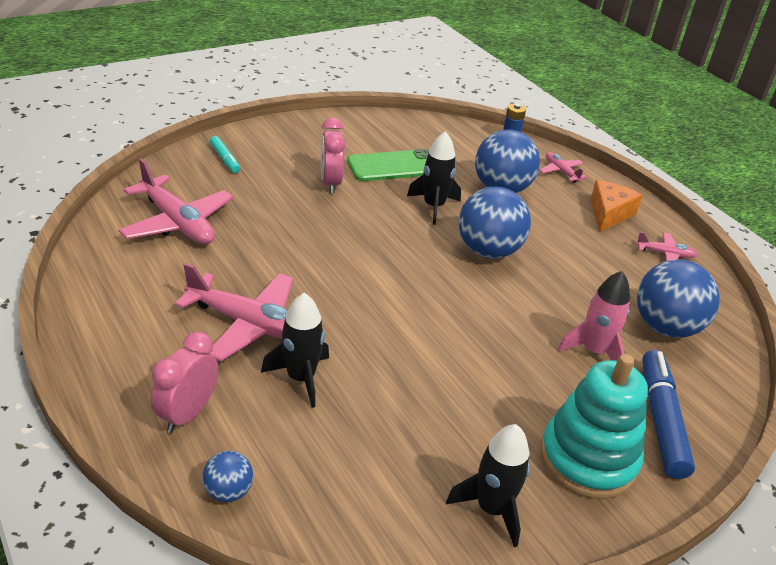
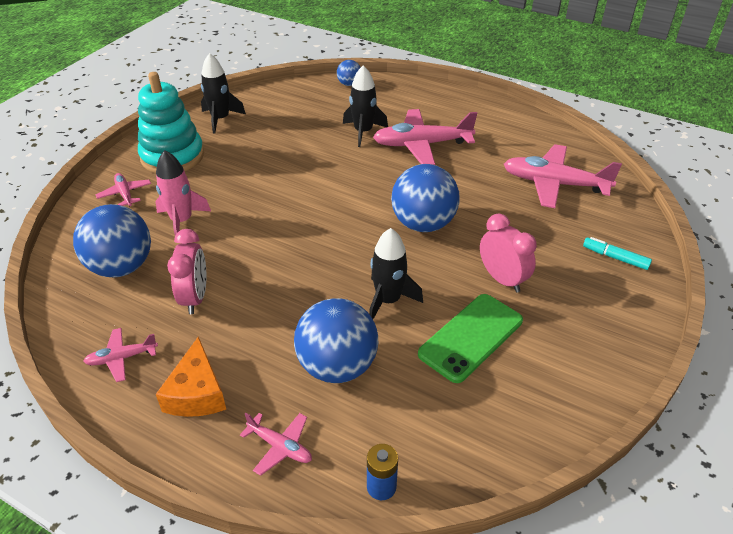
camera: 155 degrees right, 5 degrees up
pink clock [151,331,218,433] -> pink clock moved to [167,229,206,314]
blue ball [459,187,531,259] -> blue ball moved to [391,164,460,232]
blue marker [642,350,695,479] -> pink plane [96,173,151,207]

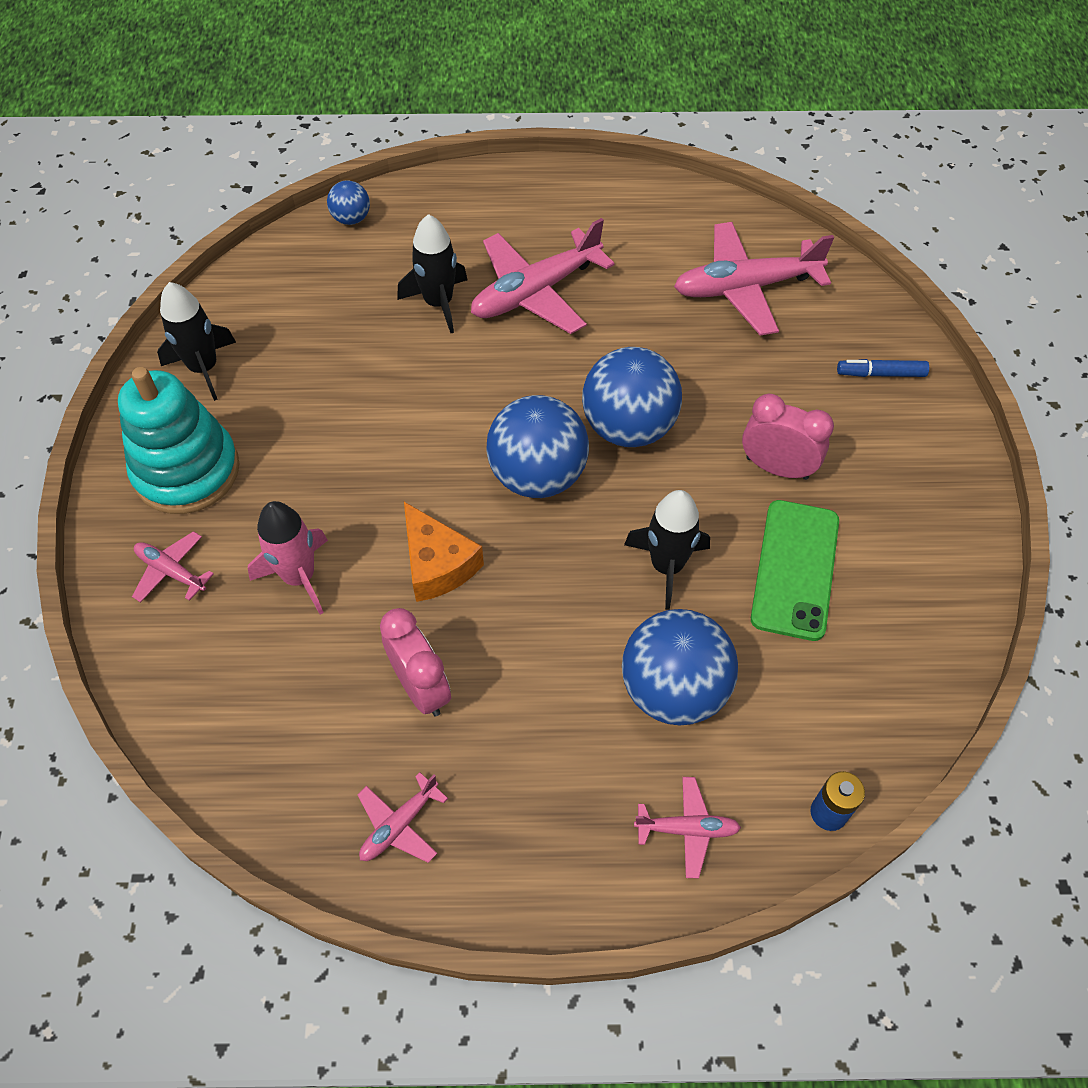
camera: 30 degrees left, 15 degrees up
blue ball [73,204,151,277] -> blue ball moved to [486,395,589,498]
orange cheese [156,336,226,417] -> orange cheese moved to [404,502,484,602]
turquoise marker [583,237,652,270] -> blue marker [837,359,929,377]

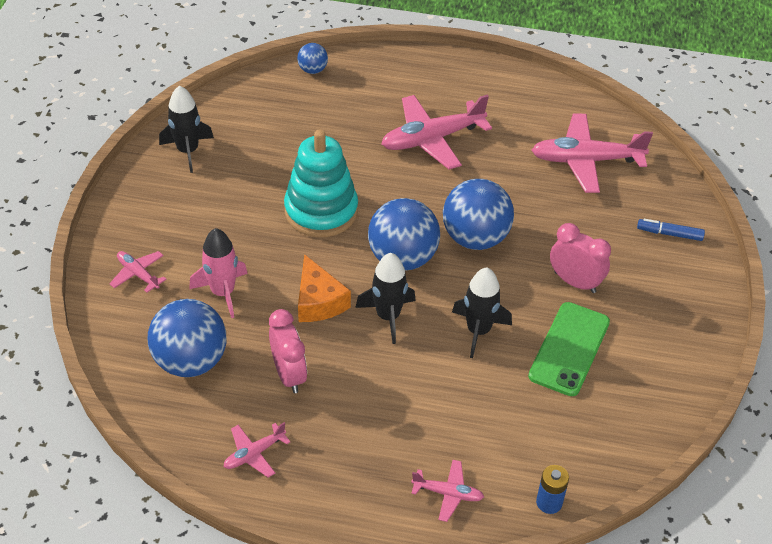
camera: 10 degrees right, 10 degrees down
turquoise stacking toy [118,367,239,514] -> turquoise stacking toy moved to [284,129,358,237]
black rocket [397,214,467,333] -> black rocket moved to [355,253,416,344]
blue ball [622,609,738,725] -> blue ball moved to [148,299,226,377]

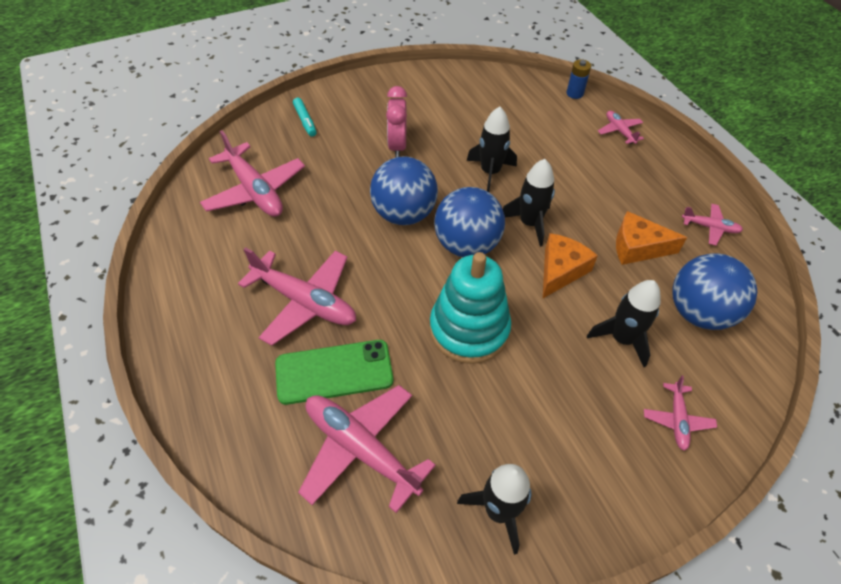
camera: 125 degrees left, 5 degrees up
pink rocket [189,228,248,318] -> black rocket [587,280,661,367]
pink clock [269,309,307,393] -> orange cheese [616,211,687,265]
blue ball [297,43,328,74] -> none
green phone [528,302,610,396] -> green phone moved to [275,340,393,405]
blue marker [637,219,705,241] -> turquoise marker [293,98,317,137]
none -> pink plane [298,385,436,513]

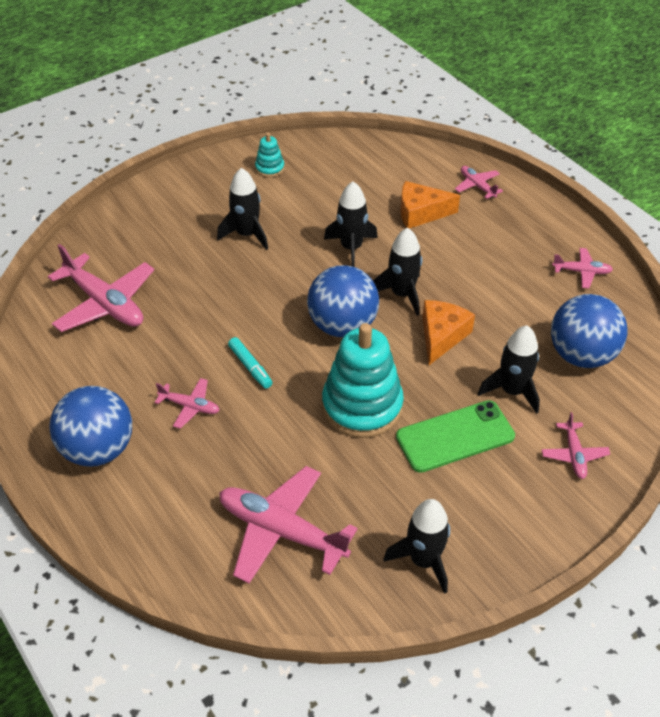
camera: 10 degrees left, 5 degrees down
pink plane [238,247,356,346] -> pink plane [154,378,220,429], size x0.50
green phone [275,340,393,405] -> green phone moved to [396,400,515,473]
turquoise marker [293,98,317,137] -> turquoise marker moved to [228,337,272,389]
blue ball [370,156,438,225] -> blue ball moved to [49,386,132,467]
pink clock [386,86,407,158] -> black rocket [217,168,268,250]
blue battery [566,59,591,99] -> none
orange cheese [616,211,687,265] -> orange cheese moved to [400,181,460,228]
none -> turquoise stacking toy [255,133,285,178]

